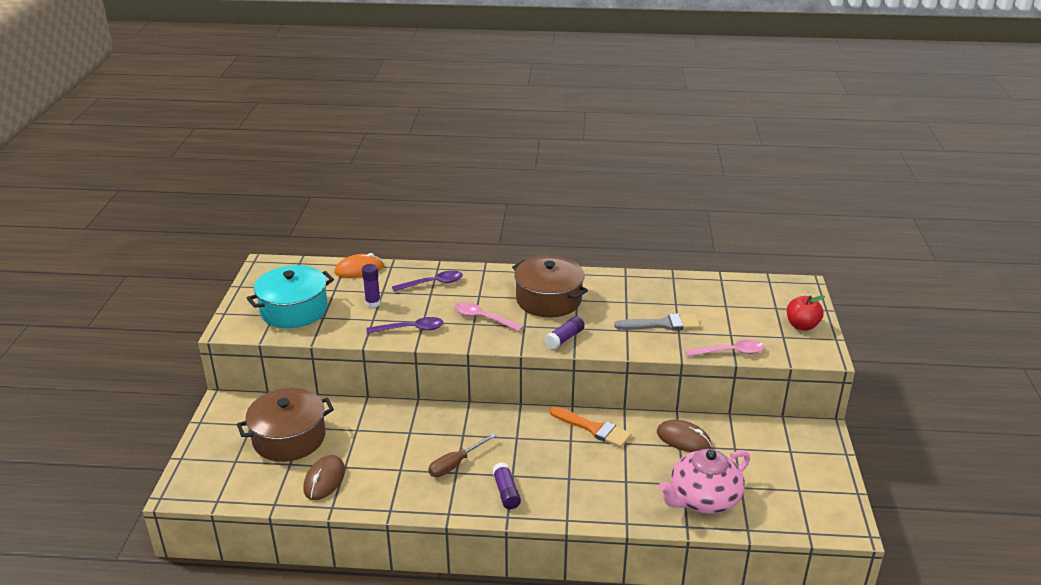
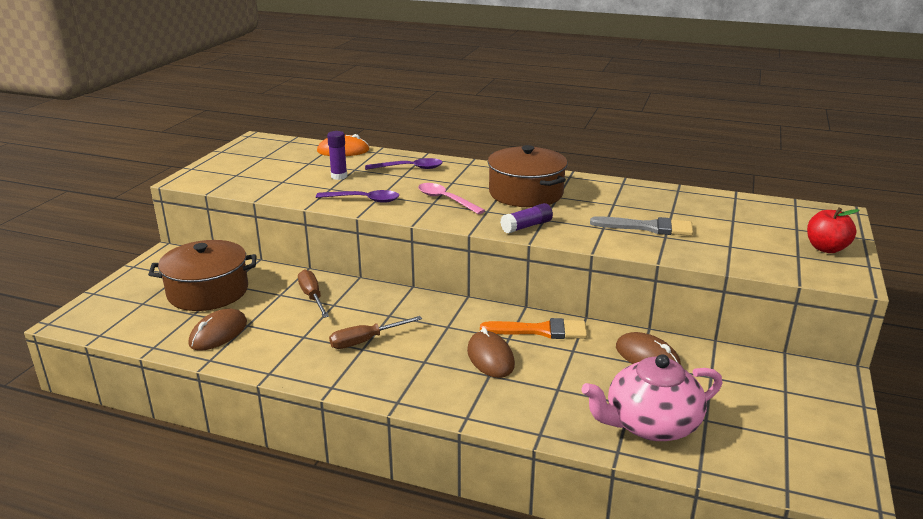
camera: 15 degrees right, 5 degrees down
turquoise pot [247,265,334,328] -> none
purple glue stick [492,462,521,509] -> none
orange brush [549,406,631,448] -> orange brush turned 45 degrees counterclockwise [480,318,587,339]
pink spoon [685,340,765,357] -> none
none -> brown screwdriver [298,270,329,318]
none -> brown mouse [467,328,515,378]

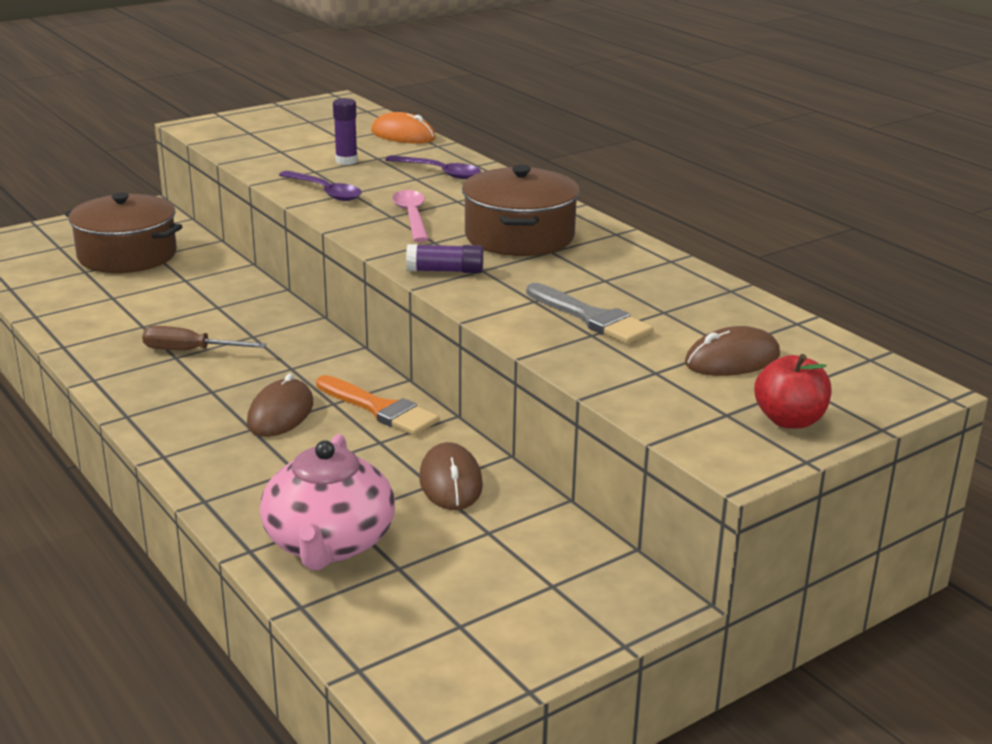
camera: 35 degrees right, 0 degrees up
brown mouse [188,308,247,351] -> brown mouse moved to [685,326,780,376]
brown screwdriver [298,270,329,318] -> none
pink teapot [581,354,722,441] -> pink teapot turned 105 degrees counterclockwise [260,434,395,570]

